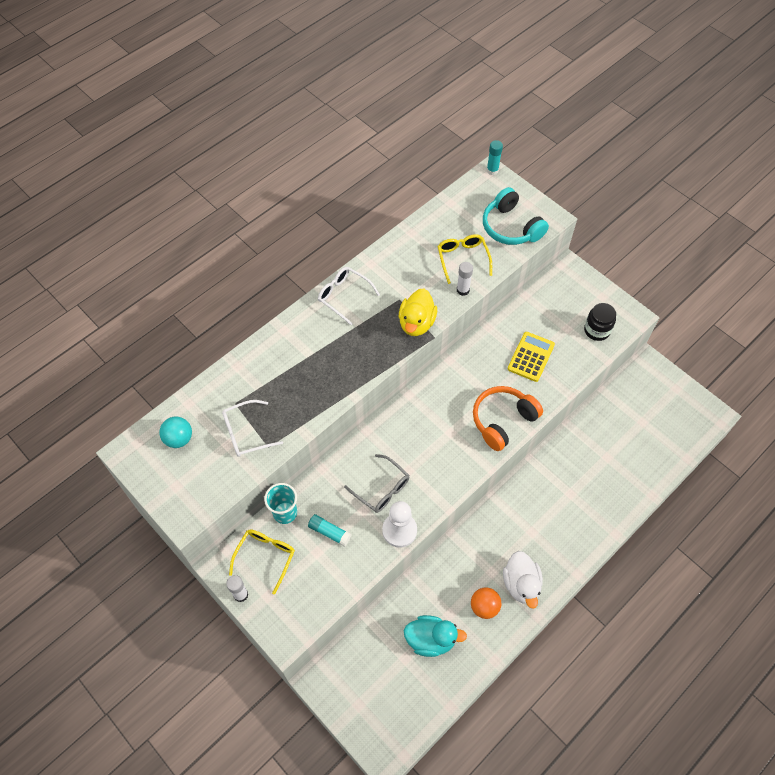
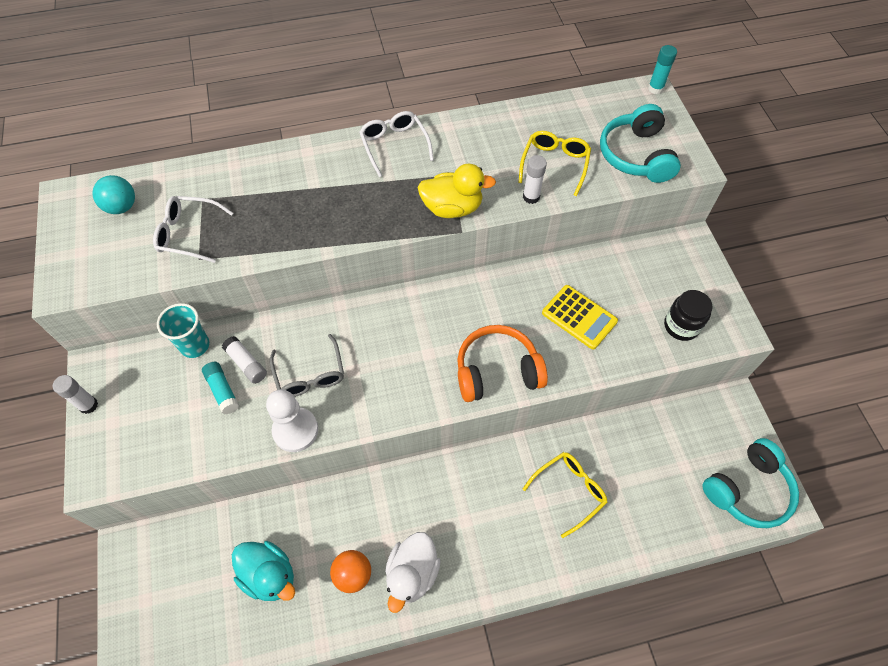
camera: 30 degrees right, 0 degrees up
yellow glasses [229,529,295,594] -> yellow glasses moved to [523,452,608,538]
yellow duck [399,288,437,336] -> yellow duck turned 135 degrees counterclockwise [417,164,496,218]
yellow calculator [508,332,555,382] -> yellow calculator turned 75 degrees clockwise [542,285,618,349]
none -> white glue stick [222,336,267,384]
none -> turquoise headphones [702,438,799,528]

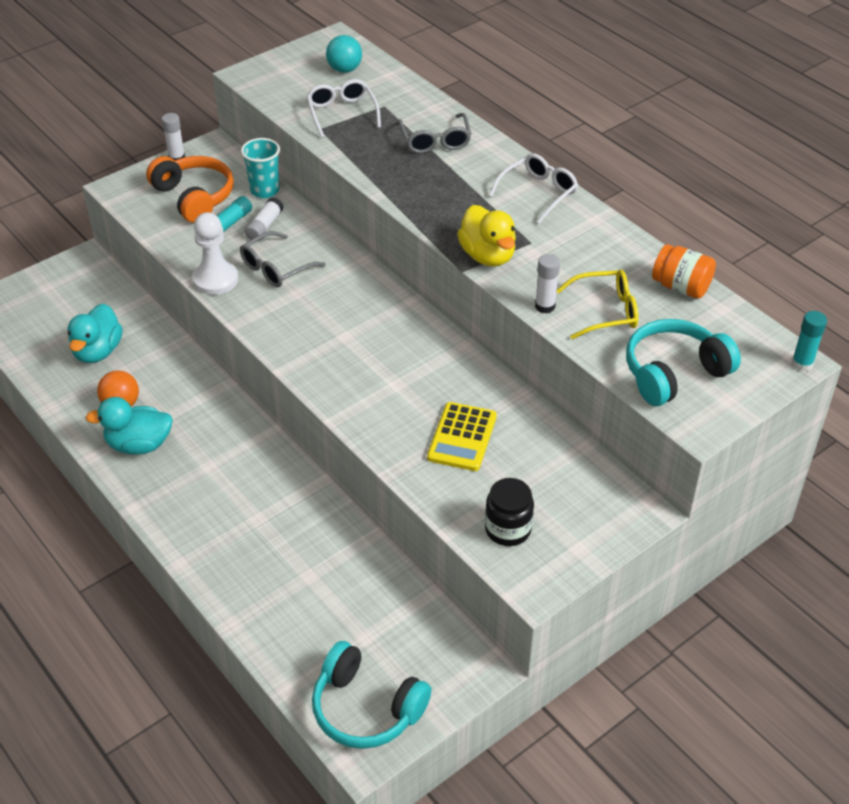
camera: 65 degrees right, 15 degrees down
white duck [385,532,441,613] -> turquoise duck [85,397,173,455]
orange headphones [457,325,548,402] -> orange headphones moved to [146,156,234,223]
yellow glasses [523,452,608,538] -> none
none -> grey glasses [398,113,471,153]
none -> orange jar [652,244,716,299]

